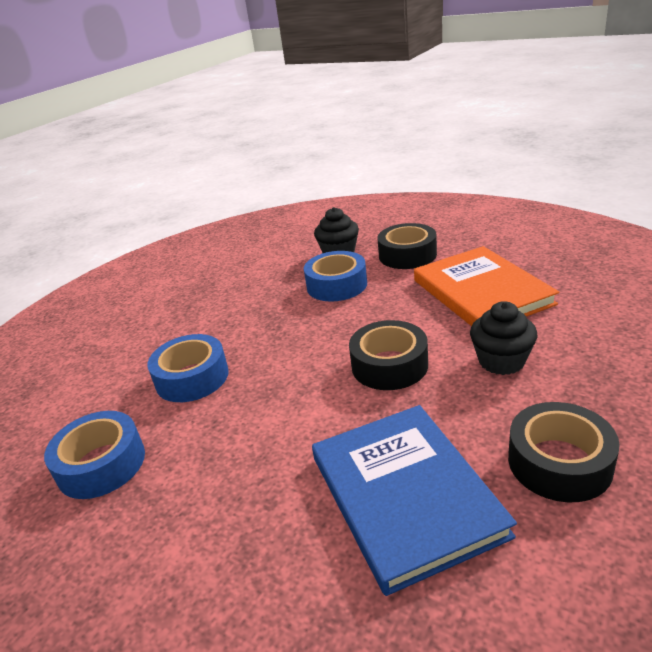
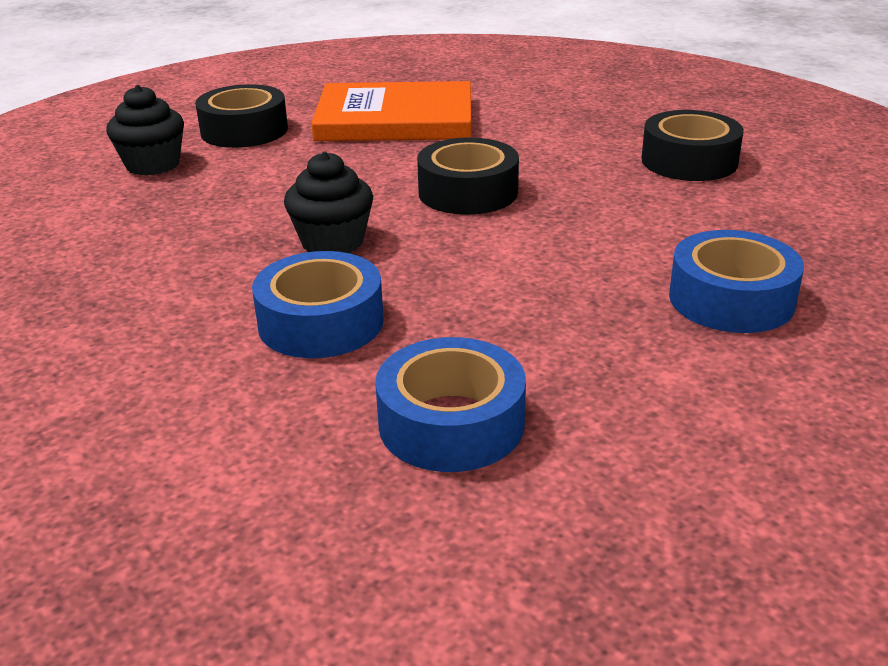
camera: 70 degrees left, 0 degrees up
blue tape [304,251,367,301] -> blue tape moved to [669,230,804,333]
blue book [312,405,517,596] -> none
black cupcake [470,301,537,375] -> black cupcake moved to [284,152,373,253]

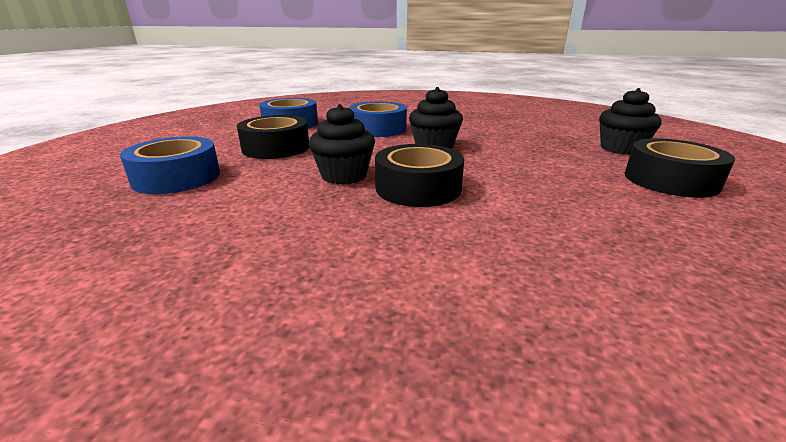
camera: 140 degrees right, 5 degrees down
orange book [311,81,471,141] -> none
black tape [641,110,744,181] -> black tape moved to [237,115,309,159]
none -> black cupcake [309,104,375,185]

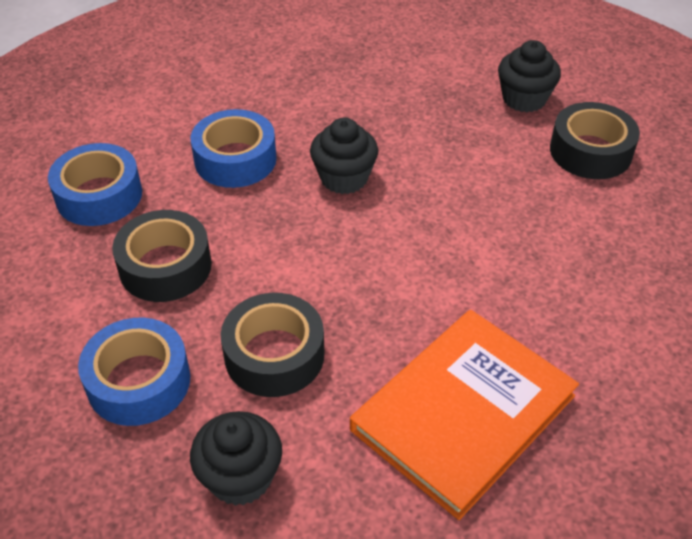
camera: 35 degrees left, 20 degrees up
black cupcake [309,104,375,185] -> black cupcake moved to [190,411,282,506]
black tape [375,144,464,207] -> black tape moved to [221,293,324,397]
none -> orange book [350,310,579,520]

